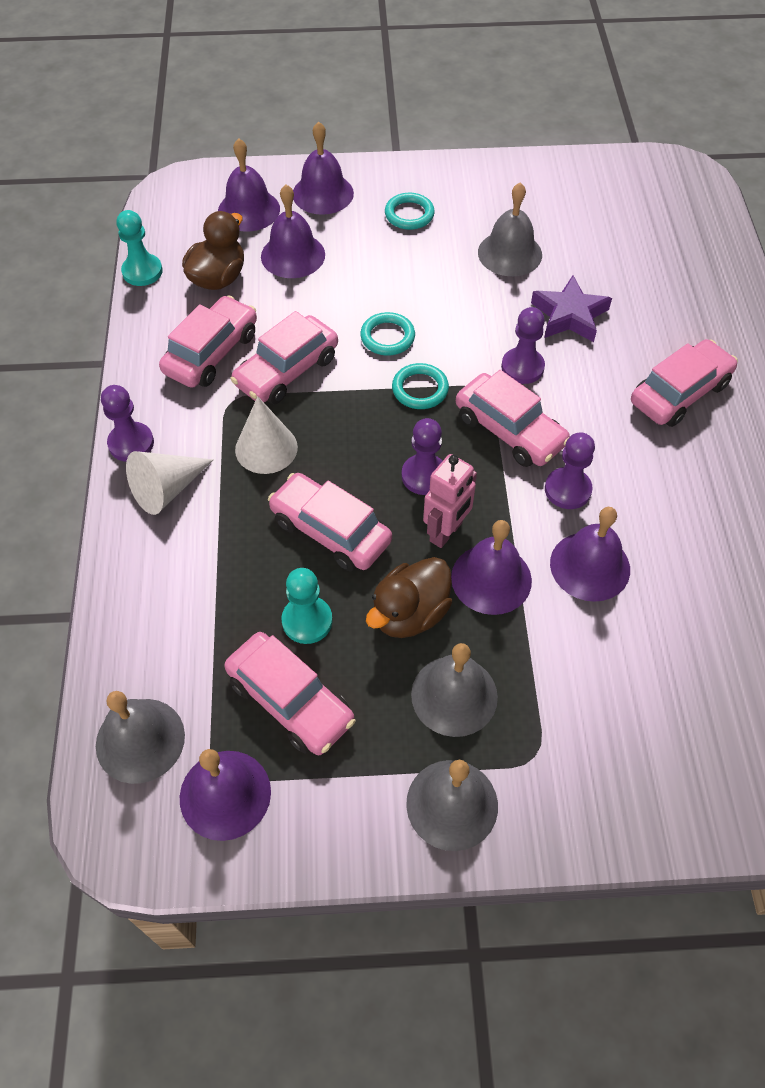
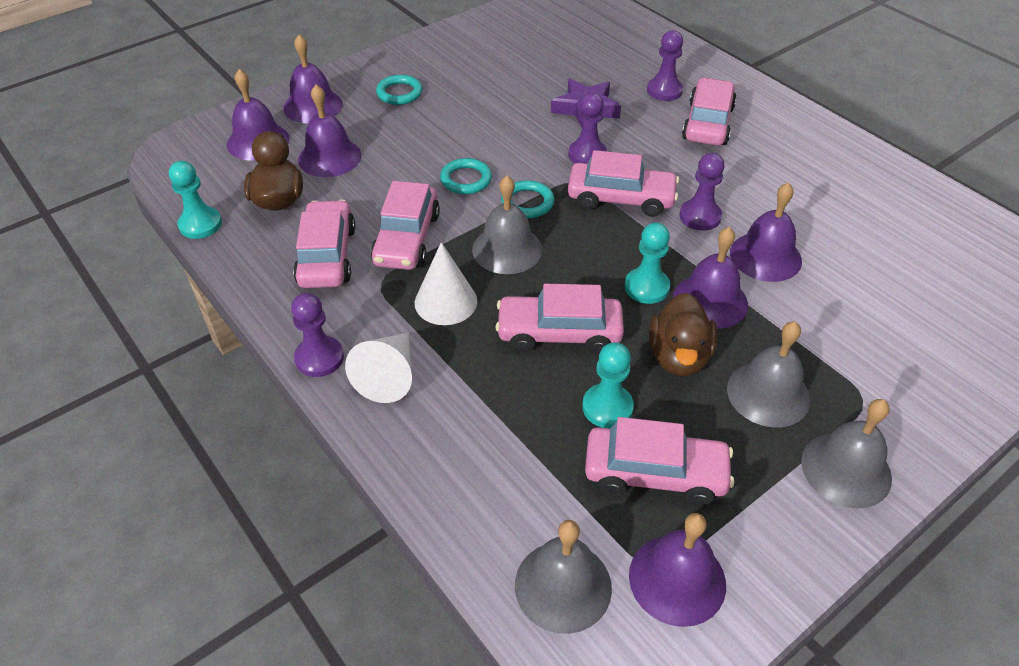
camera: 35 degrees left, 10 degrees down
purple pawn [402,418,443,495] -> purple pawn moved to [647,30,683,101]
pink robot [423,454,477,548] -> turquoise pawn [624,223,670,304]
grey bell [478,183,542,276] -> grey bell moved to [472,175,543,274]

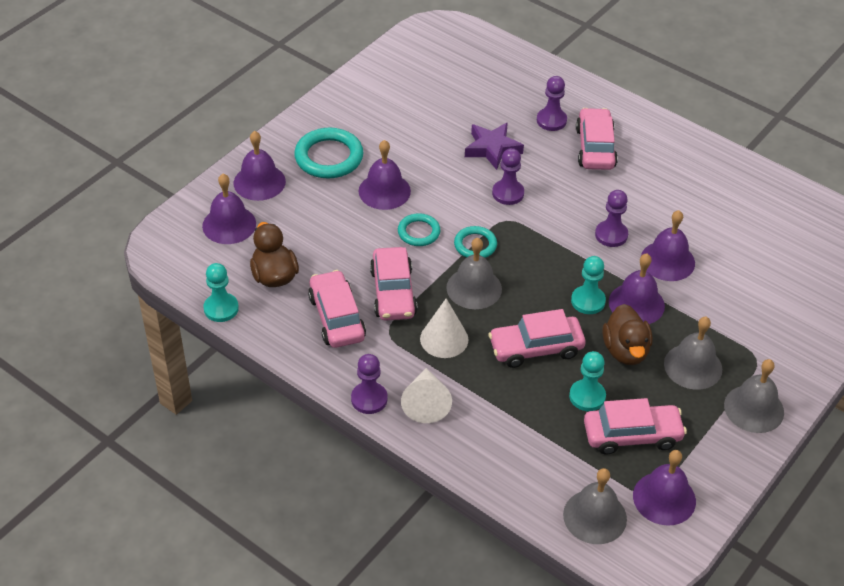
camera: 15 degrees left, 0 degrees up
purple bell [298,85,362,177] -> purple bell moved to [358,140,411,210]
turquoise ring [376,75,422,105] -> turquoise ring [294,128,363,178], size x1.69
pink car [568,150,679,217] -> none

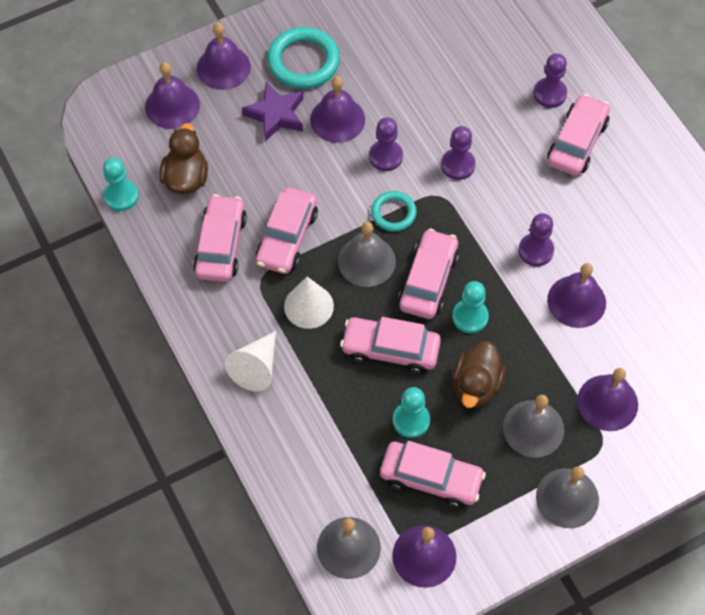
camera: 25 degrees right, 15 degrees up
purple pawn [351,354,387,414] -> purple pawn moved to [369,117,403,171]
turquoise ring [398,213,441,246] -> none
purple star [465,122,524,170] -> purple star moved to [242,82,304,142]
purple bell [609,254,665,324] -> purple bell moved to [577,368,638,431]
none -> pink car [398,229,459,319]

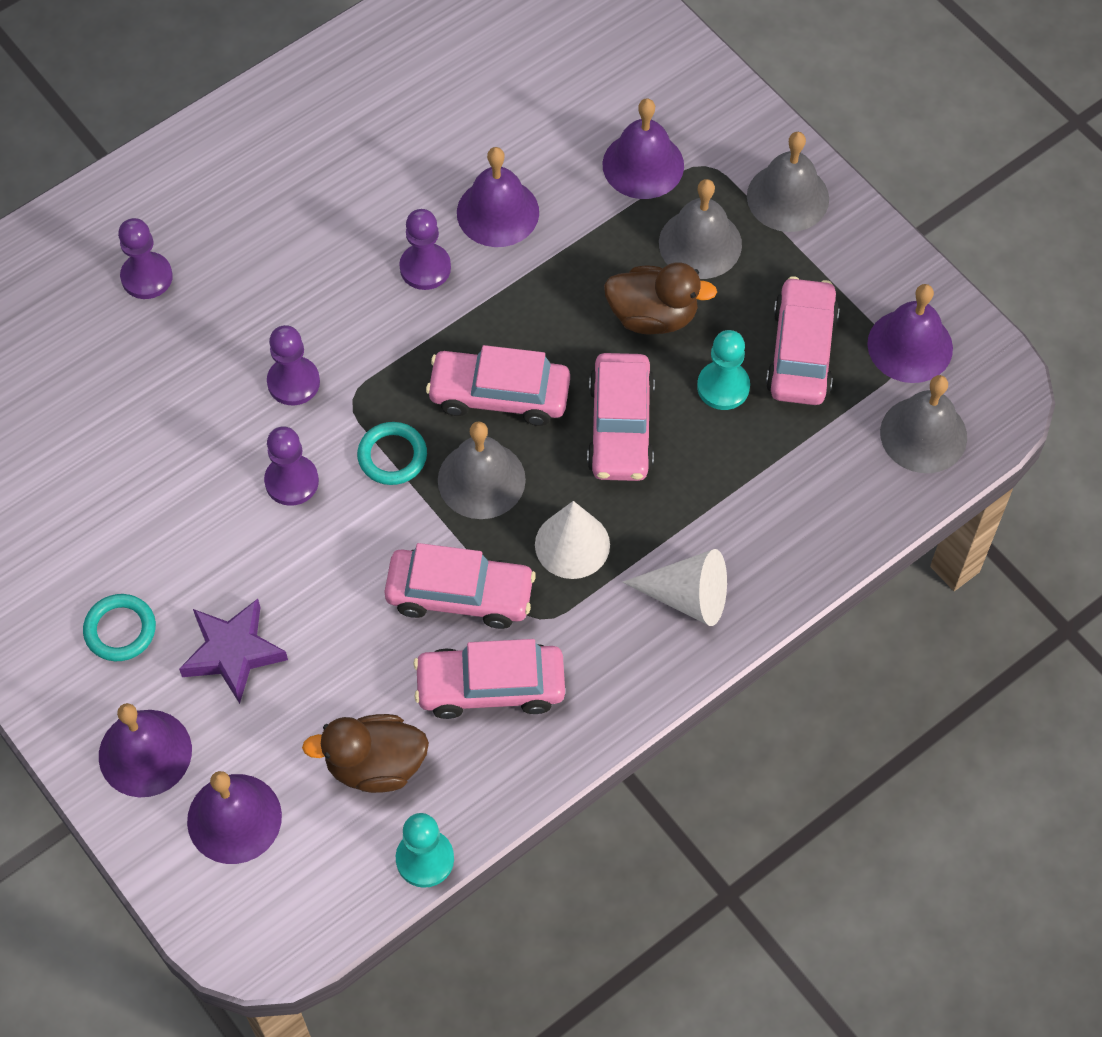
camera: 100 degrees left, 0 degrees up
turquoise ring [267,27,340,89] -> turquoise ring [83,594,156,661], size x0.59
purple bell [310,76,365,143] -> none
turquoise pawn [452,281,489,334] -> none
pink car [547,94,610,176] -> none

